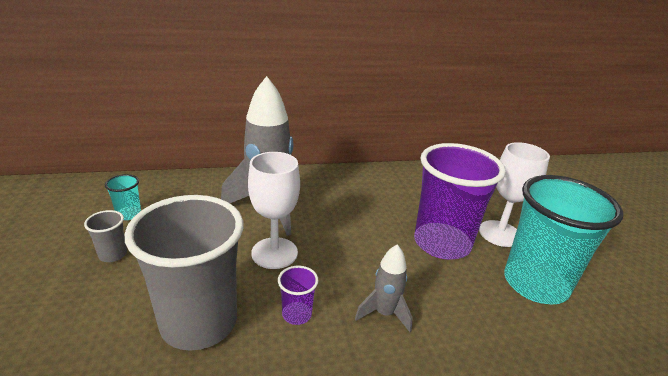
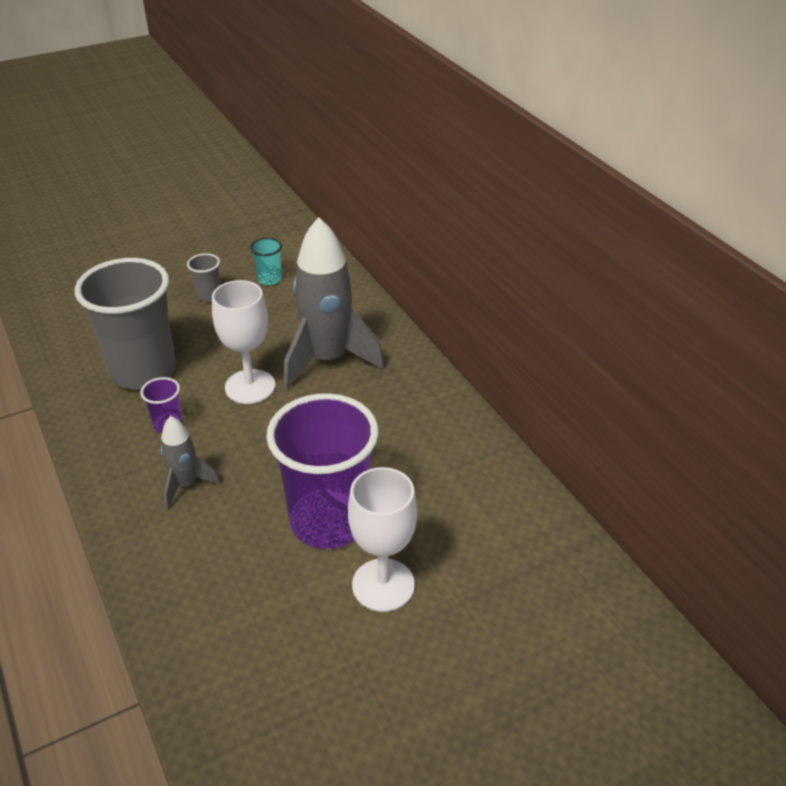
camera: 75 degrees right, 10 degrees up
turquoise cup [504,175,623,305] -> none

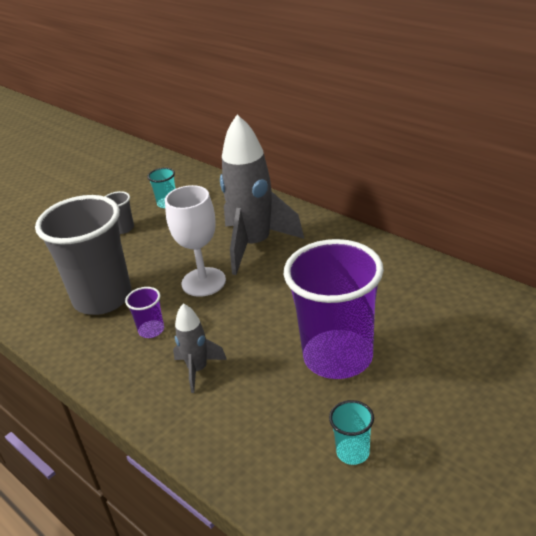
camera: 15 degrees left, 5 degrees down
white goblet [348,467,417,612] -> none
none -> turquoise cup [329,400,374,465]

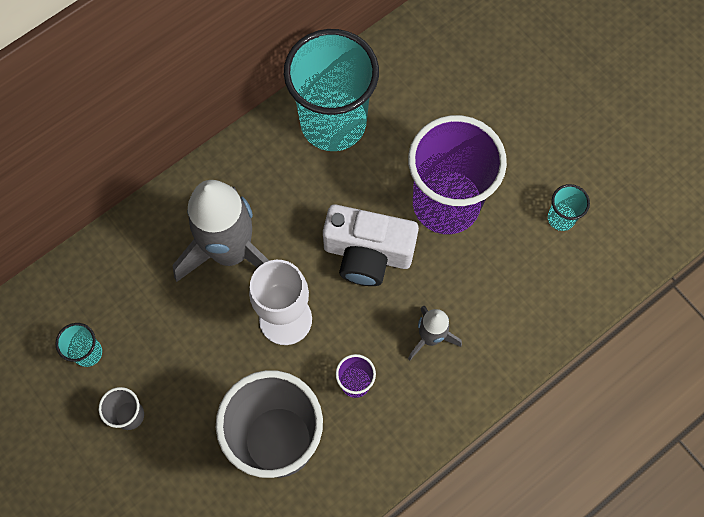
camera: 85 degrees left, 35 degrees up
none -> turquoise cup [284,29,379,151]
none -> white camera [323,204,419,286]

